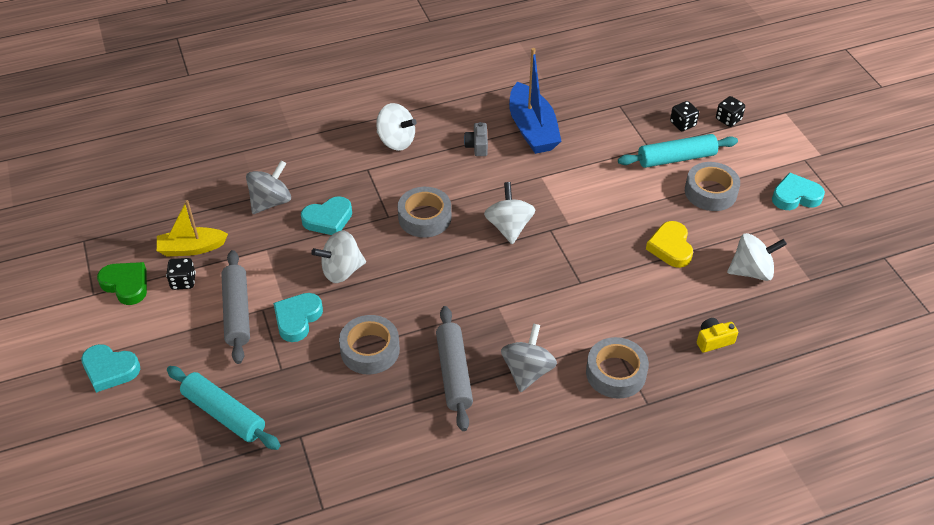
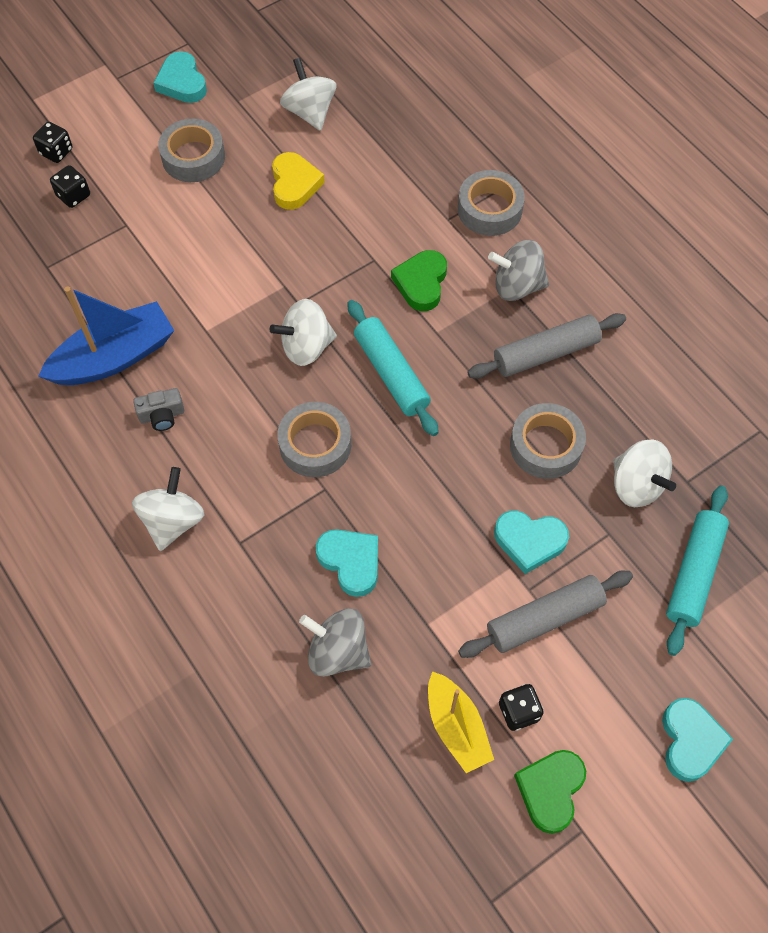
camera: 105 degrees left, 15 degrees up
white spinning top [311,231,366,283] -> white spinning top moved to [613,440,676,507]
turquoise rolling pin [618,134,738,168] -> turquoise rolling pin moved to [347,300,439,436]
yellow heart [646,221,693,268] -> yellow heart turned 75 degrees counterclockwise [272,152,325,210]
yellow camera [697,318,738,353] -> none
none -> green heart [391,250,447,311]

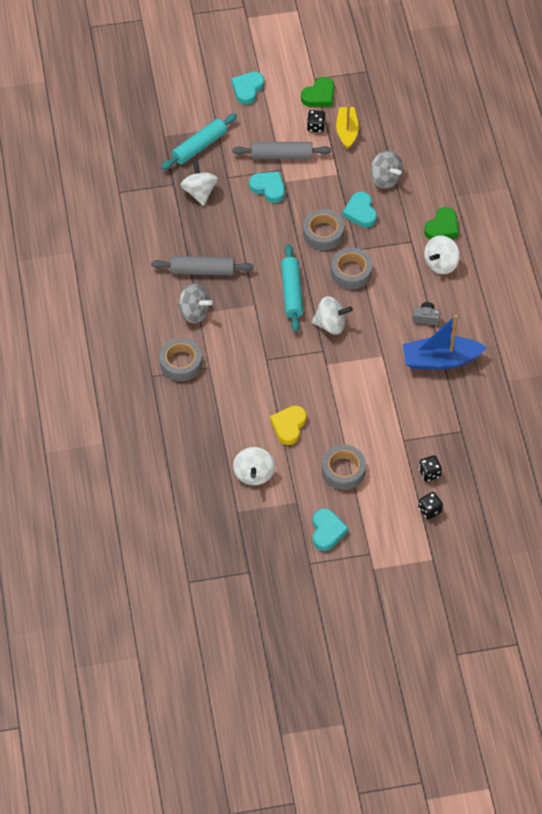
camera: 155 degrees left, 5 degrees down
green heart [391,250,447,311] -> green heart moved to [424,207,459,239]
grey tape [510,403,586,479] -> grey tape moved to [303,209,344,250]

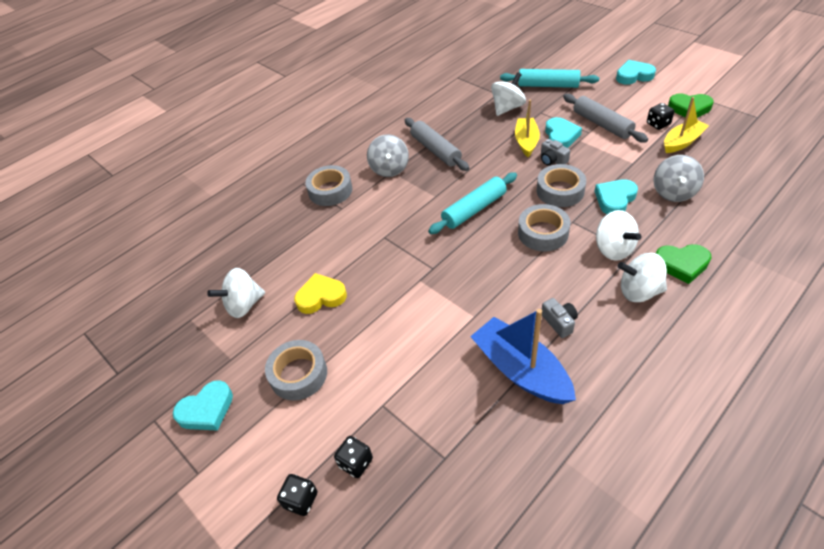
camera: 60 degrees right, 10 degrees down
white spinning top [312,296,353,335] -> white spinning top moved to [596,210,641,261]
none -> yellow boat [515,100,540,157]
none -> grey camera [541,139,570,166]

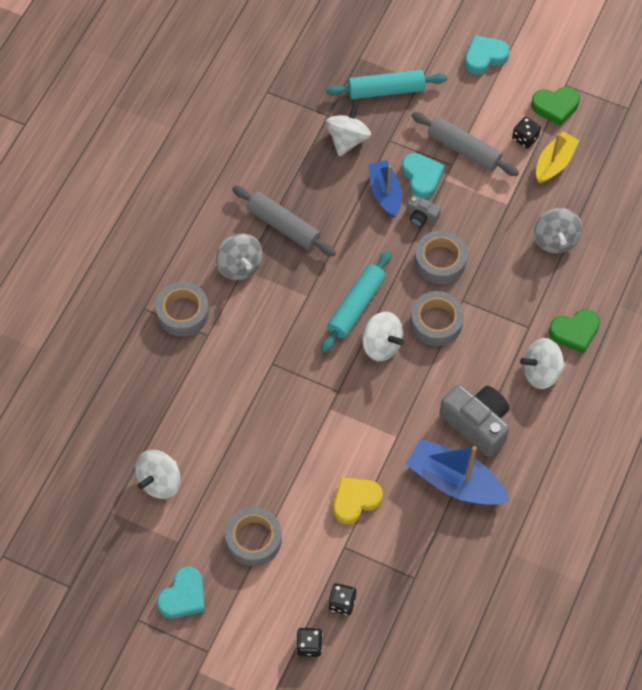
camera: 25 degrees left, 15 degrees up
yellow heart [294,273,347,314] -> yellow heart moved to [333,477,383,524]
yellow boat [515,100,540,157] -> blue boat [368,160,402,218]
grey camera [542,298,578,338] -> grey camera [439,384,510,457], size x2.02
turquoise heart [594,179,638,214] -> none
white spinning top [596,210,641,261] -> white spinning top moved to [362,312,405,361]

